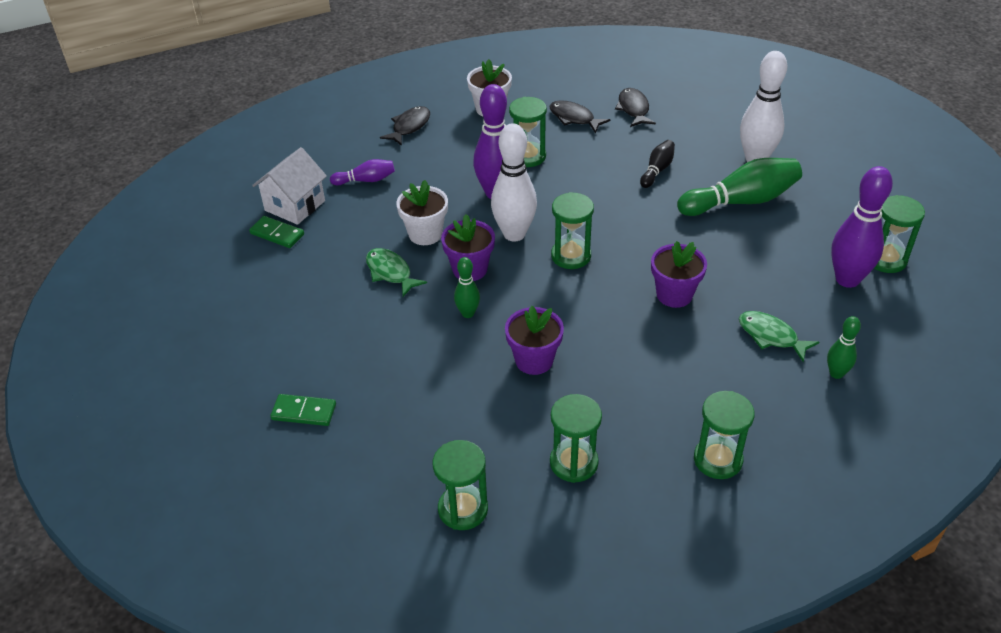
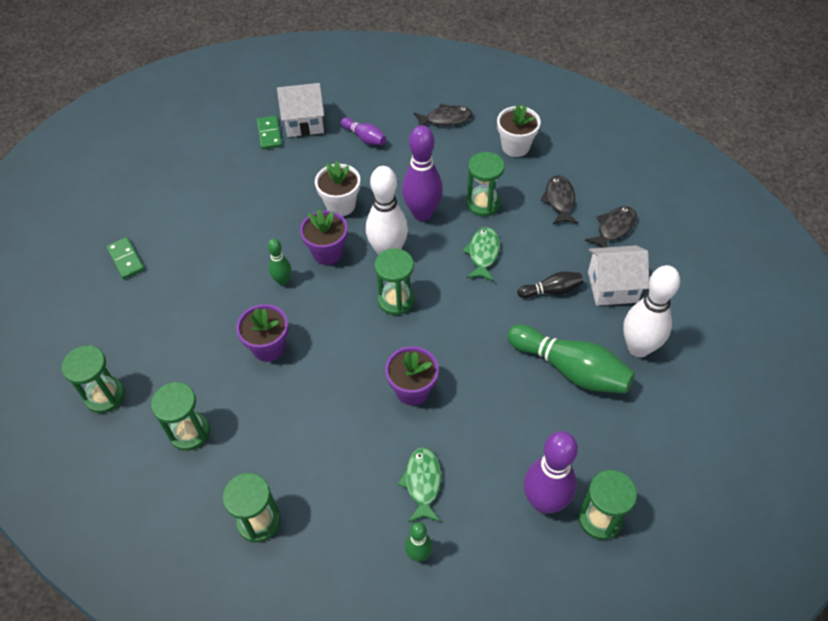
camera: 50 degrees right, 10 degrees up
green fish [366,248,427,297] -> green fish moved to [462,227,500,282]
none -> white house [588,245,649,306]

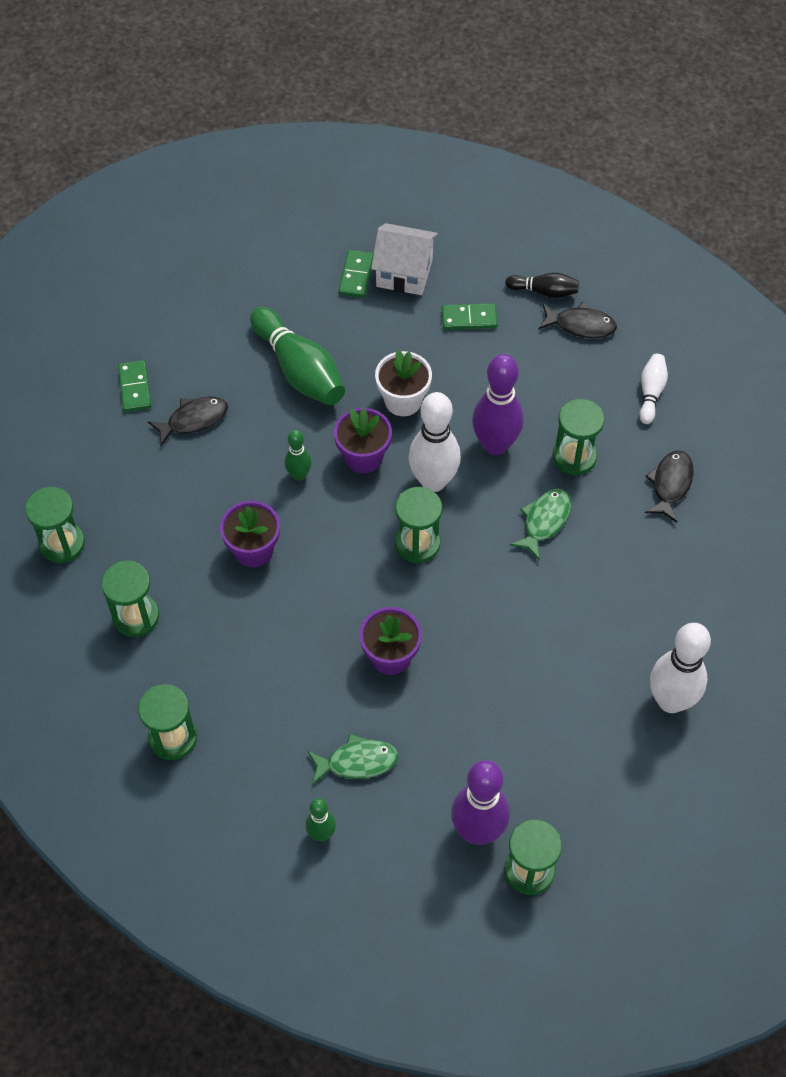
camera: 20 degrees right, 5 degrees up
purple bowling pin [341,118,386,145] -> green domino [442,303,498,330]
green fish [398,447,442,522] -> green fish turned 60 degrees clockwise [307,734,398,785]
white flower pot [497,104,540,157] -> white bowling pin [639,354,668,424]
green bowling pin [507,324,635,394] -> green bowling pin moved to [250,307,345,405]
black bowling pin [518,271,583,298] -> black bowling pin moved to [505,273,579,298]
black fish [585,206,637,248] -> black fish moved to [148,396,228,446]
white house [588,245,649,306] -> none

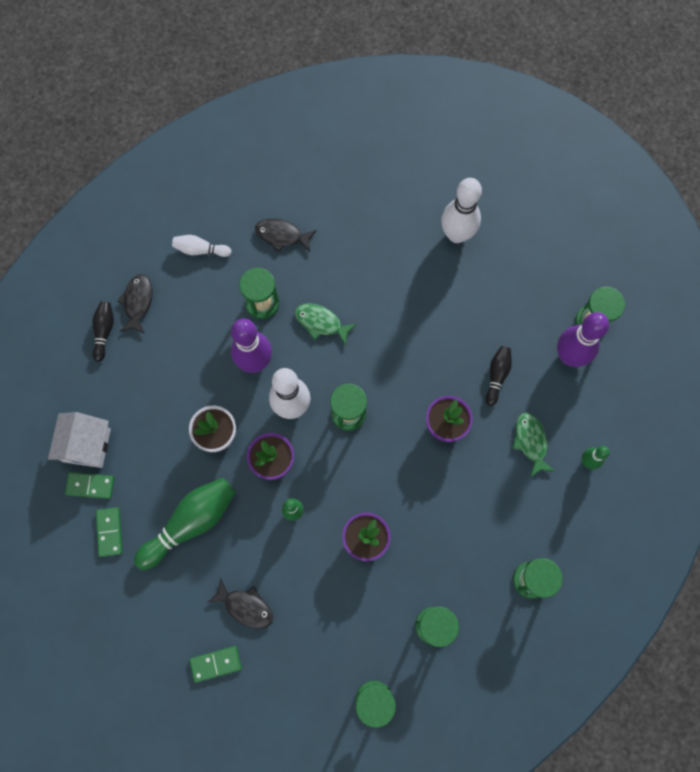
camera: 95 degrees left, 15 degrees up
black fish [148,396,228,446] -> black fish turned 150 degrees clockwise [207,578,273,629]
green domino [442,303,498,330] -> green domino moved to [96,507,123,557]
none -> black bowling pin [486,346,512,406]

